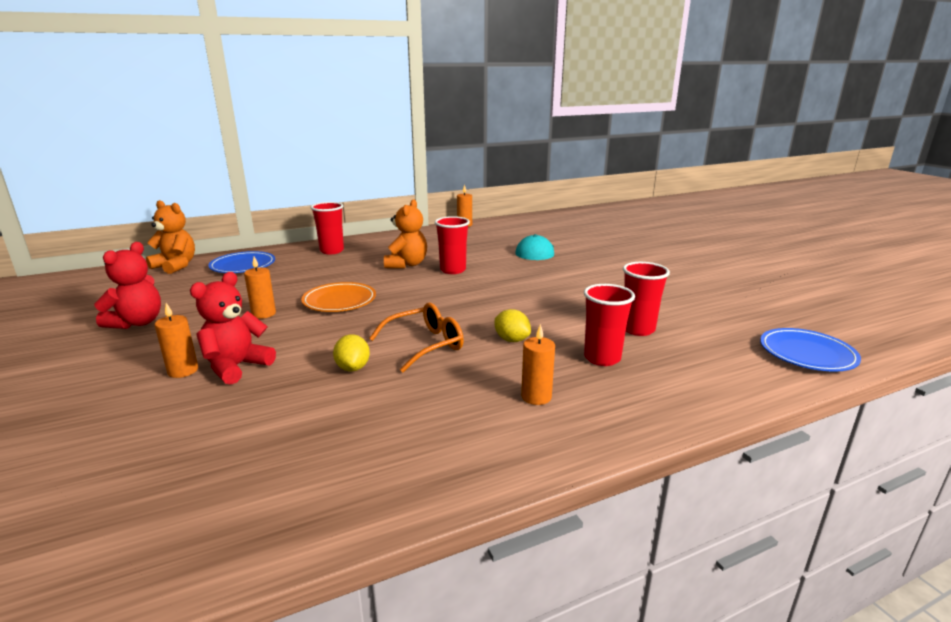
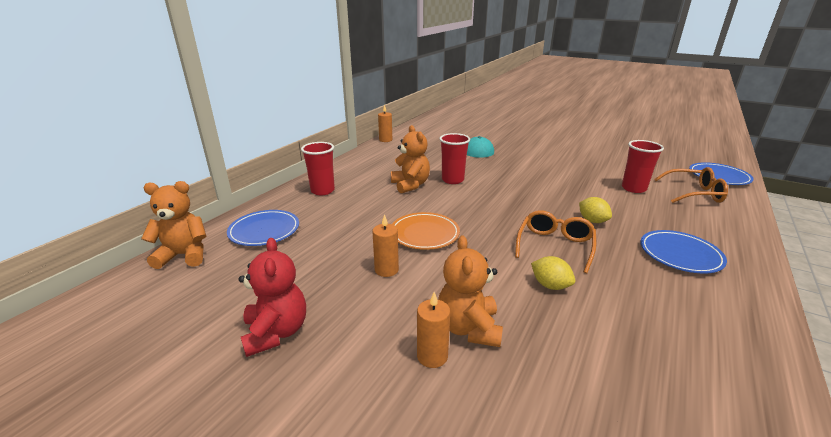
camera: 35 degrees left, 5 degrees up
red teddy bear [190,272,276,385] -> orange teddy bear [438,235,503,347]
yellow lemon [495,309,531,342] -> yellow lemon turned 45 degrees clockwise [579,197,612,223]
orange candle [521,324,555,405] -> blue plate [640,230,727,274]
red cup [584,284,635,366] -> none
none -> orange glasses [654,167,728,203]

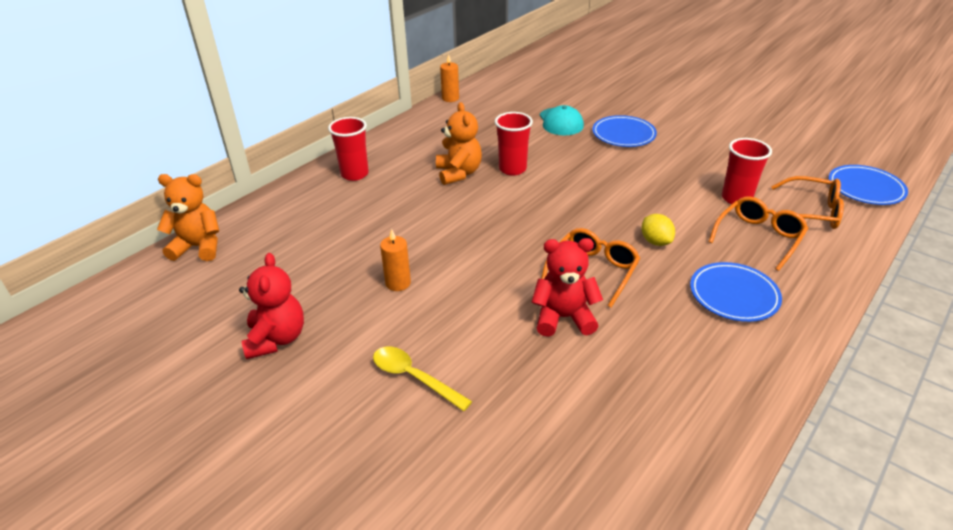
camera: 10 degrees right, 10 degrees up
blue plate [227,210,299,246] -> blue plate moved to [592,115,657,147]
orange plate [392,212,460,250] -> none
orange candle [417,292,450,368] -> yellow spoon [373,347,472,411]
orange teddy bear [438,235,503,347] -> none
yellow lemon [531,256,575,290] -> red teddy bear [531,238,603,337]
none -> orange glasses [709,197,809,271]

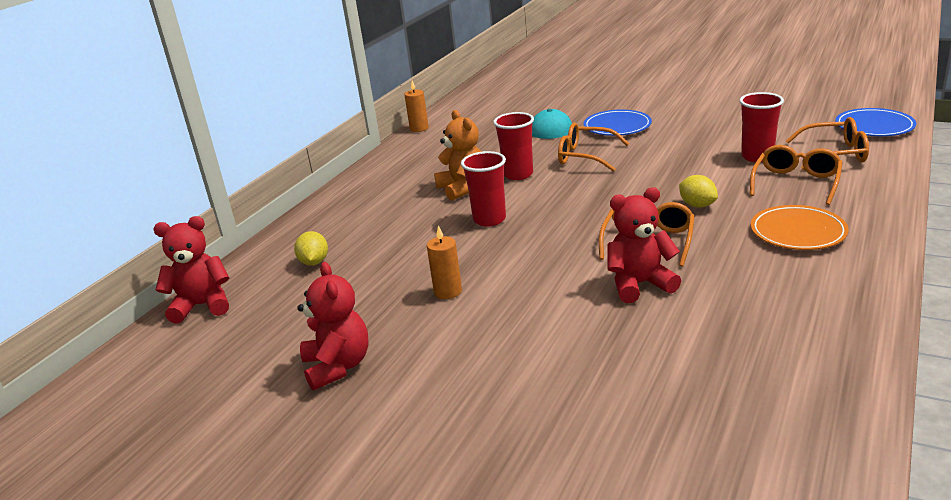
camera: 10 degrees left, 10 degrees down
orange teddy bear [157,174,219,261] -> red teddy bear [153,216,229,324]
red cup [328,117,369,181] -> red cup moved to [461,151,506,227]
yellow spoon [373,347,472,411] -> none
blue plate [690,262,782,322] -> orange plate [751,205,849,250]
none -> yellow lemon [294,231,328,266]
none -> orange glasses [558,123,629,172]

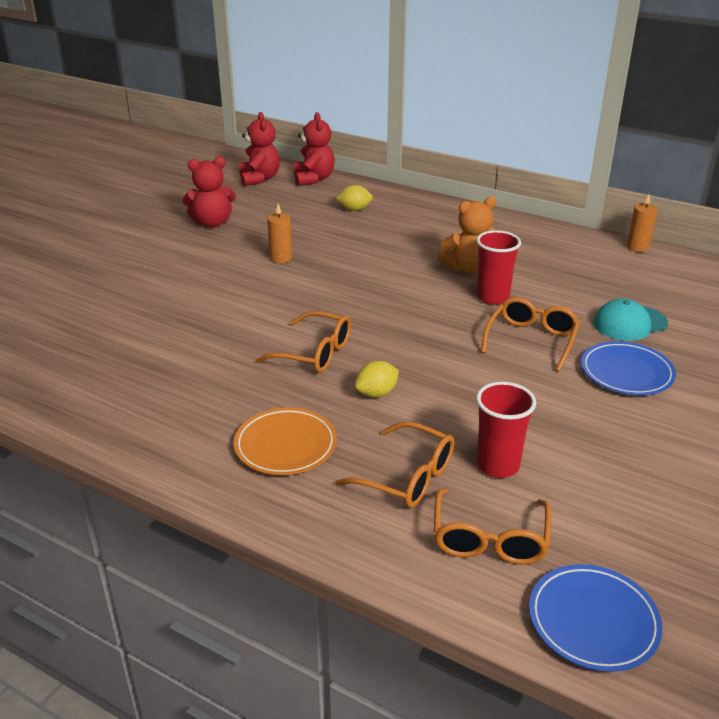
camera: 90 degrees right, 5 degrees up
red cup [461,151,506,227] -> none
red teddy bear [607,187,681,303] -> red teddy bear moved to [239,112,280,186]

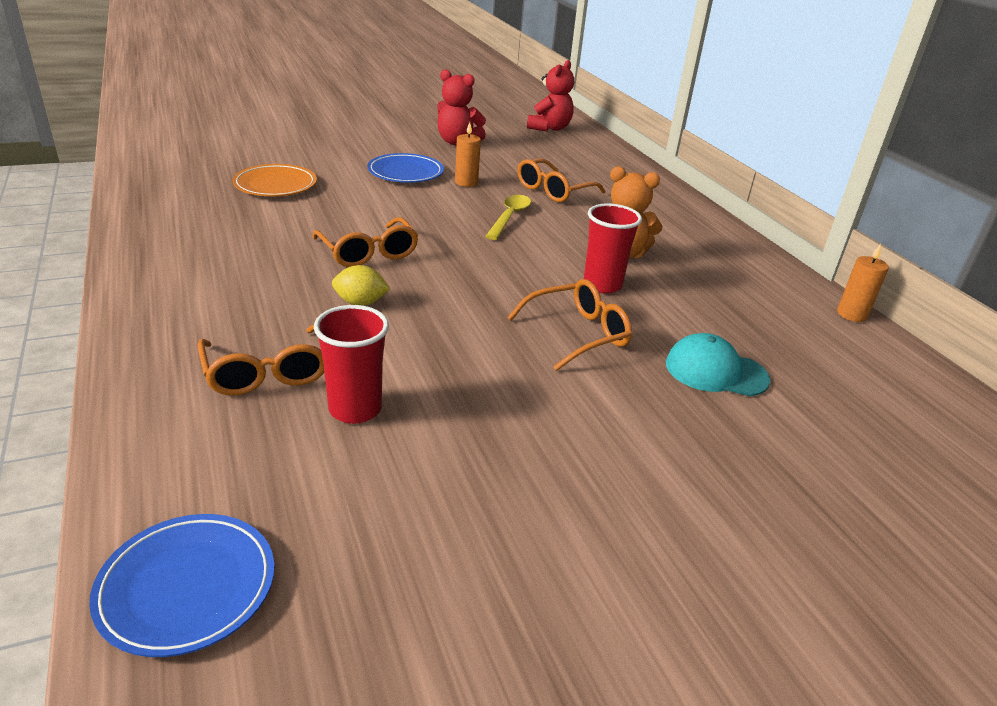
camera: 35 degrees right, 0 degrees up
orange plate [234,407,337,475] -> orange plate moved to [232,164,317,196]
red teddy bear [294,112,335,186] -> none
yellow lemon [336,185,373,211] -> none
orange glasses [434,489,551,565] -> orange glasses moved to [517,159,605,202]
blue plate [581,341,676,395] -> blue plate moved to [368,153,444,183]
none -> yellow spoon [485,195,531,240]

